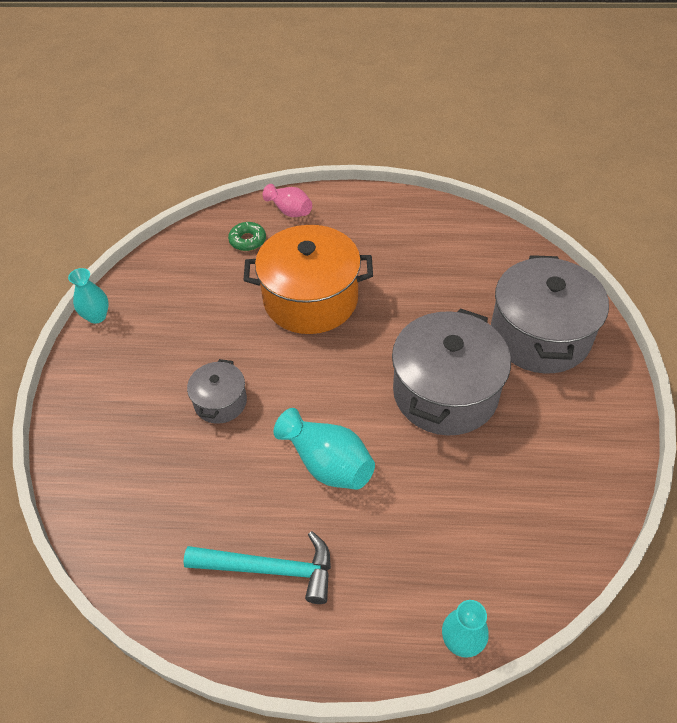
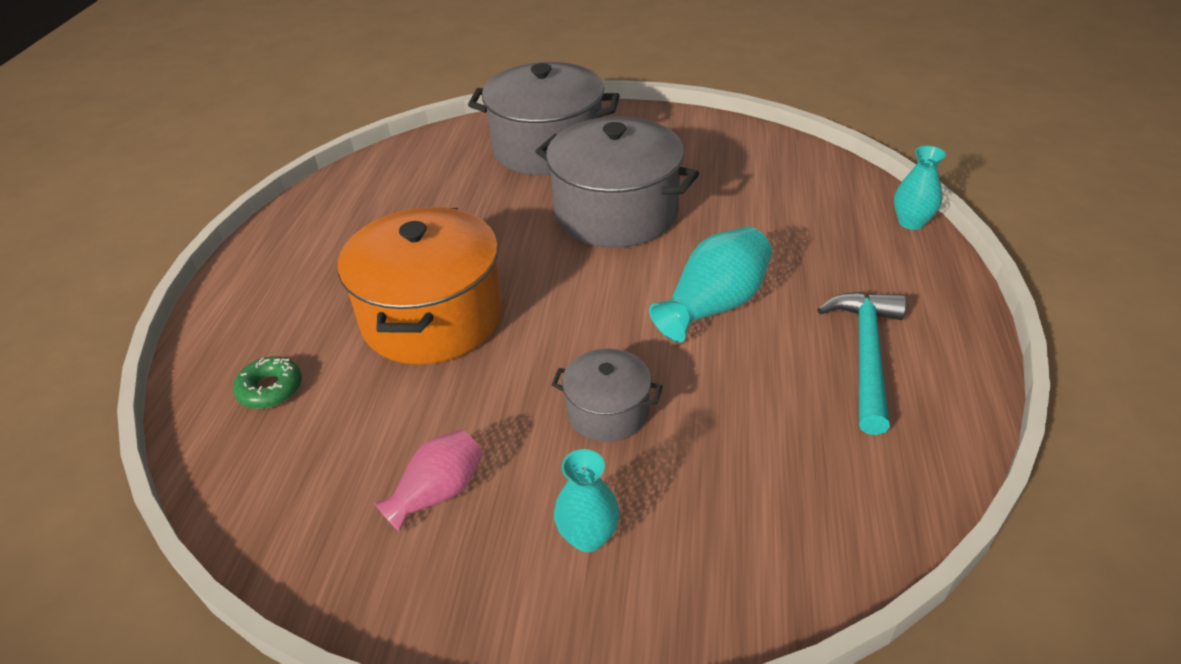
camera: 85 degrees left, 10 degrees down
turquoise vase [68,268,109,324] -> turquoise vase moved to [554,449,620,552]
pink vase [263,184,312,217] -> pink vase moved to [374,430,483,532]

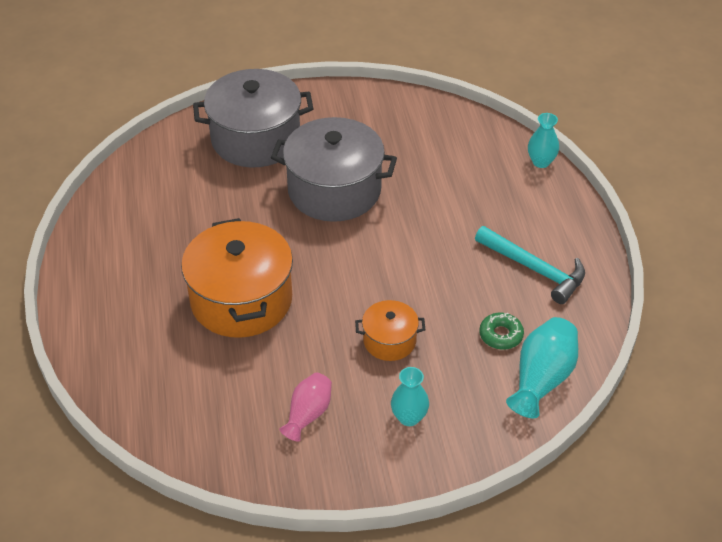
camera: 20 degrees left, 5 degrees up
green donut [233,356,302,409] -> green donut moved to [479,313,524,350]
grey pot [552,348,663,442] -> orange pot [355,300,426,361]
turquoise vase [649,227,772,342] -> turquoise vase moved to [506,317,578,418]
turquoise hammer [817,292,906,435] -> turquoise hammer turned 135 degrees clockwise [475,226,585,304]

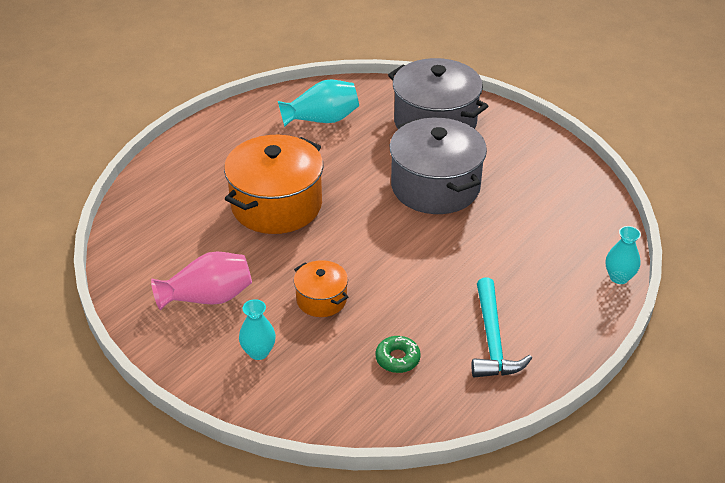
camera: 50 degrees right, 5 degrees down
pink vase [279,373,332,442] -> pink vase [151,251,252,310], size x1.52
turquoise vase [506,317,578,418] -> turquoise vase moved to [278,80,359,127]

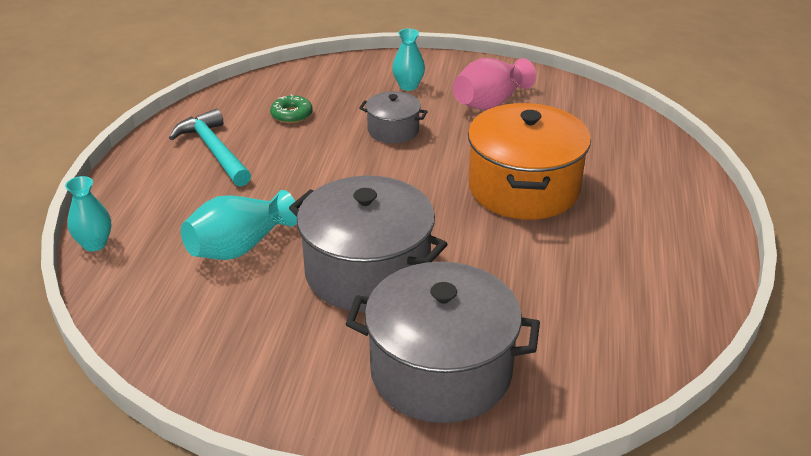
camera: 150 degrees right, 5 degrees down
turquoise vase [278,80,359,127] -> turquoise vase moved to [181,190,297,260]
orange pot [294,260,348,317] -> grey pot [359,91,428,143]

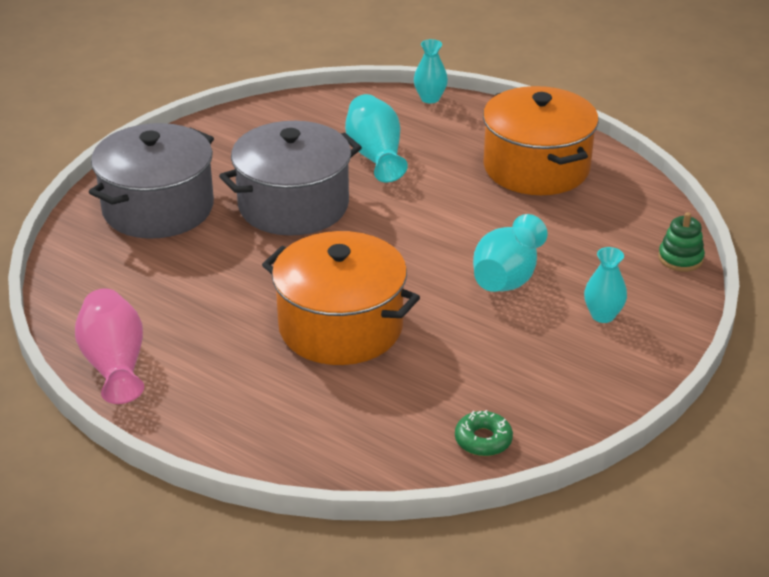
camera: 115 degrees right, 0 degrees up
turquoise hammer [169,109,251,187] -> orange pot [483,86,599,195]
green donut [270,95,313,123] -> green donut moved to [455,410,513,456]
grey pot [359,91,428,143] -> turquoise vase [473,214,548,292]
pink vase [453,58,536,110] -> pink vase moved to [75,288,144,404]
none -> green stacking toy [658,212,705,272]

